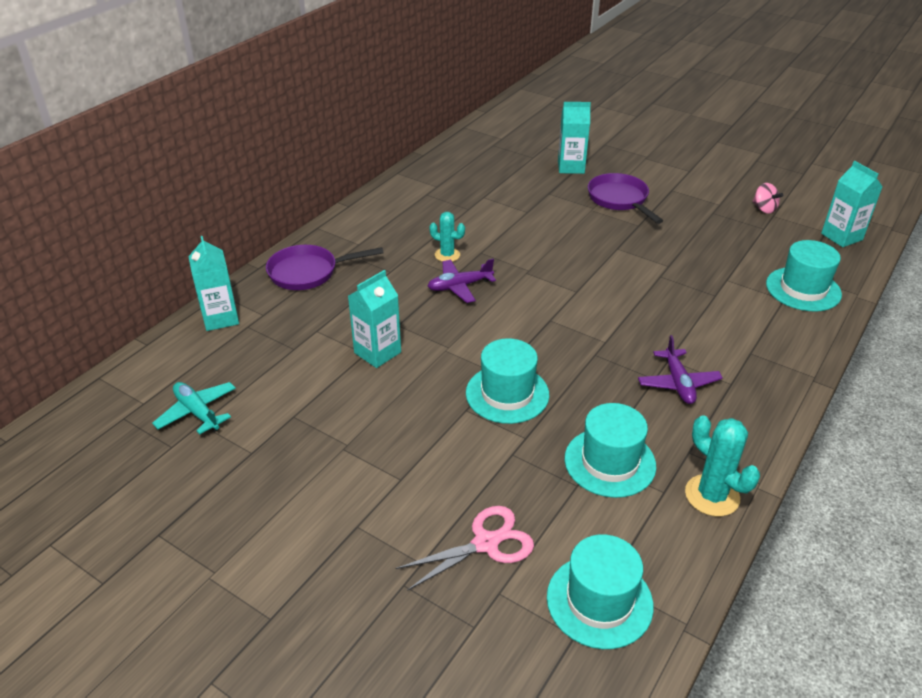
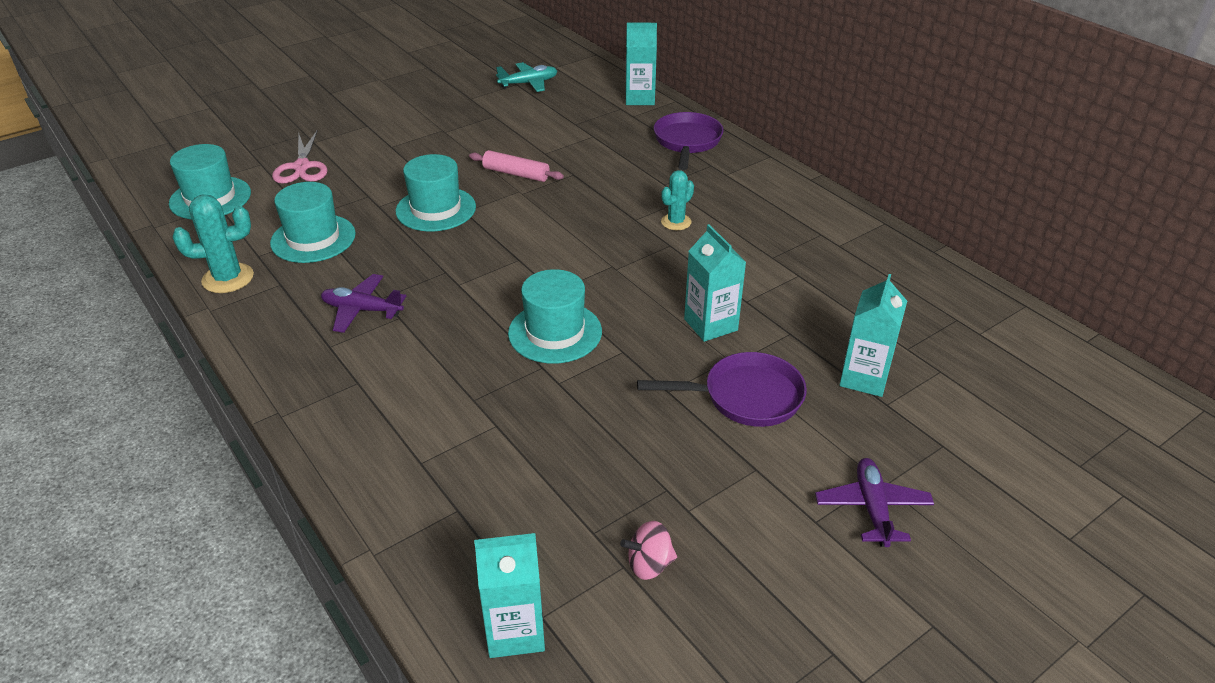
camera: 110 degrees right, 0 degrees up
turquoise carton [348,270,401,368] -> turquoise carton moved to [684,224,746,342]
purple plane [428,258,496,303] -> purple plane moved to [815,458,934,547]
turquoise hat [766,240,842,311] -> turquoise hat moved to [508,269,602,364]
none -> pink rolling pin [469,150,564,182]

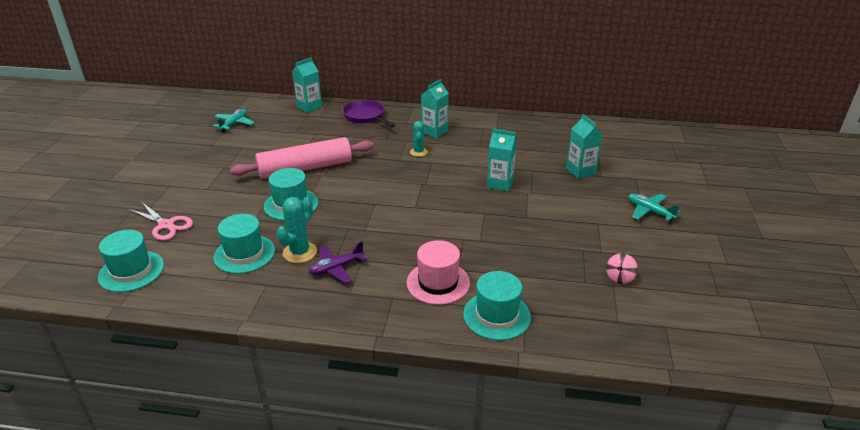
camera: 45 degrees left, 5 degrees down
turquoise cactus [173,194,254,293] -> turquoise cactus moved to [277,197,317,263]
pink rolling pin [469,150,564,182] -> pink rolling pin [230,137,373,179], size x2.07
turquoise carton [474,533,545,658] -> turquoise carton moved to [421,79,449,138]
turquoise hat [508,269,602,364] -> turquoise hat moved to [463,271,531,340]
purple pan [637,352,807,427] -> none
purple plane [815,458,934,547] -> turquoise plane [628,194,680,221]
none -> pink hat [406,240,470,305]

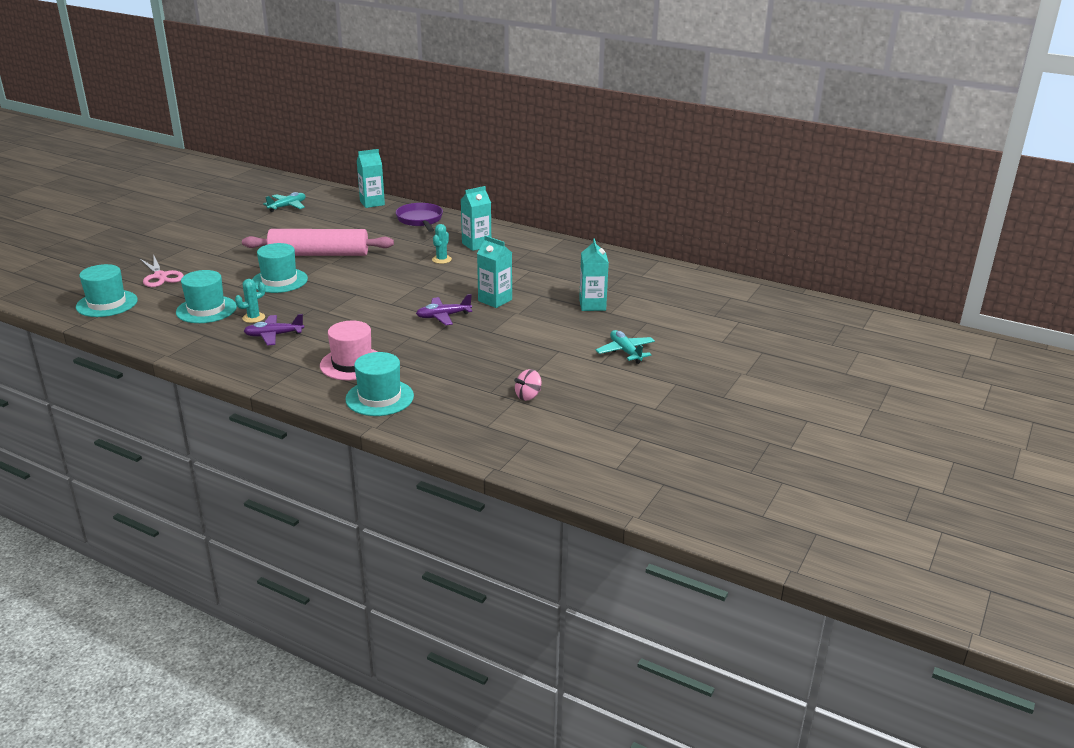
camera: 20 degrees right, 5 degrees down
turquoise cactus [277,197,317,263] -> turquoise cactus [235,279,265,323], size x0.66
none -> purple plane [416,294,472,325]

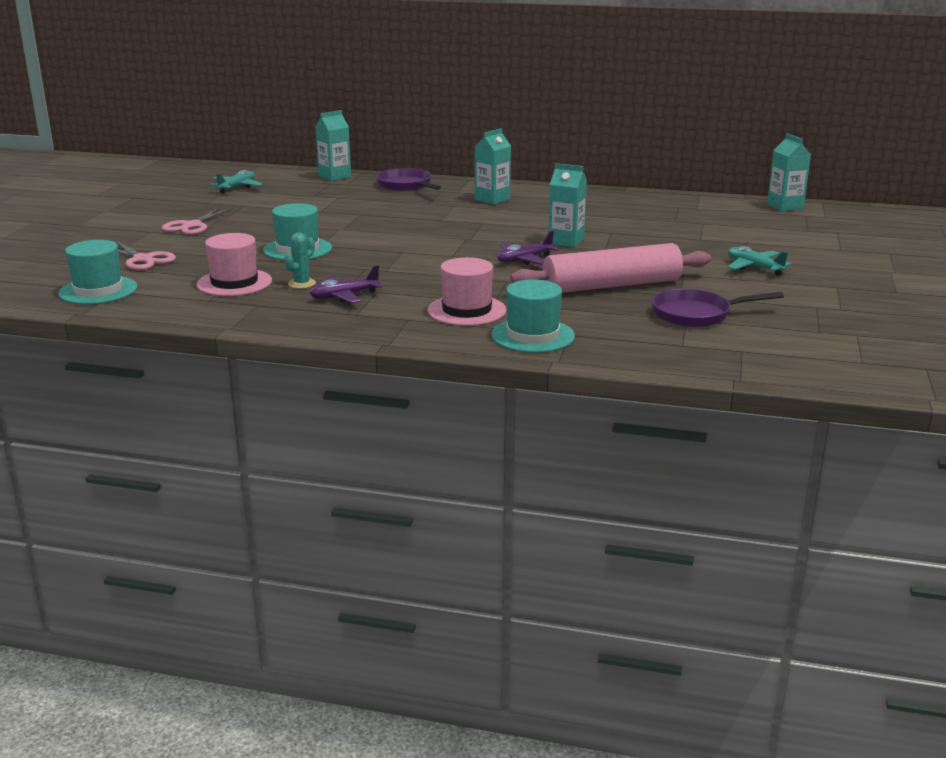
camera: 15 degrees left, 5 degrees down
turquoise hat [176,270,237,323] -> pink hat [197,233,272,296]
pink rolling pin [242,229,394,256] -> pink rolling pin moved to [510,243,711,293]
turquoise cactus [432,224,452,264] -> none
pink spinning top [514,369,541,401] -> purple pan [652,289,784,327]
turquoise carton [579,238,609,311] -> turquoise carton moved to [767,133,811,211]
none -> pink scissors [162,207,233,235]

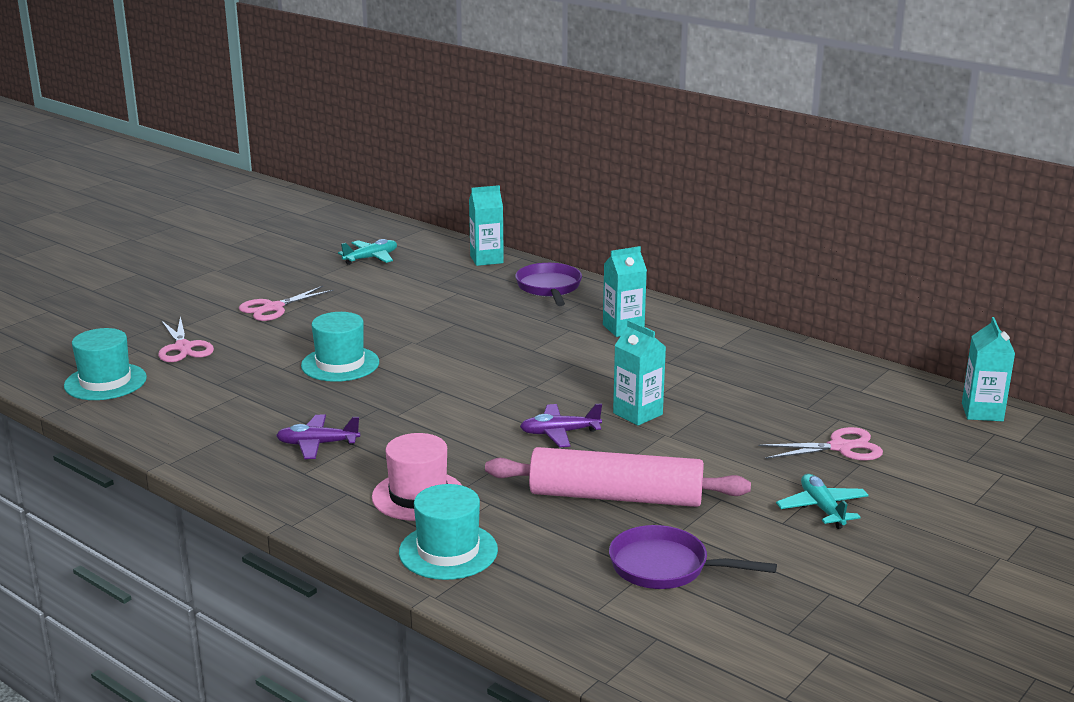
camera: 25 degrees right, 0 degrees up
pink hat [197,233,272,296] -> none
turquoise cactus [284,232,316,289] -> none
none -> pink scissors [759,427,883,461]

